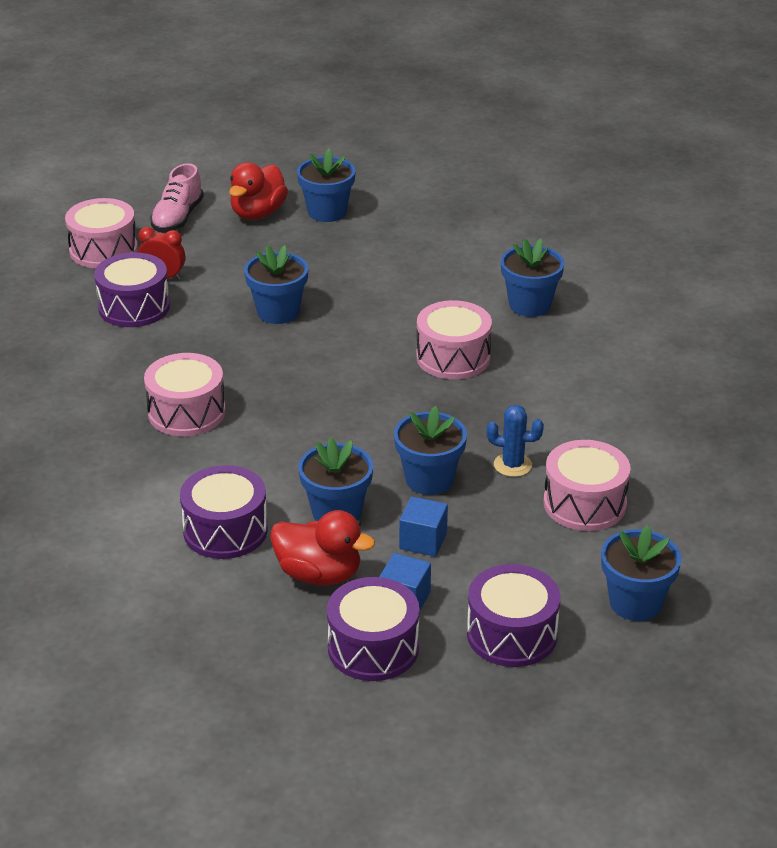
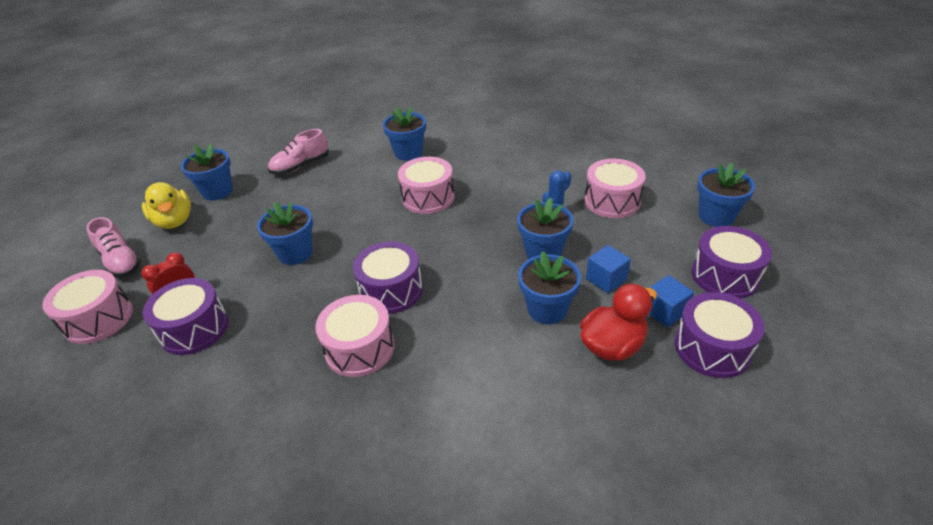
camera: 55 degrees left, 5 degrees up
purple drum [180,465,268,559] -> purple drum moved to [353,241,423,314]
red duck [229,162,288,219] -> yellow duck [142,182,191,229]
none -> pink shoe [268,129,329,175]

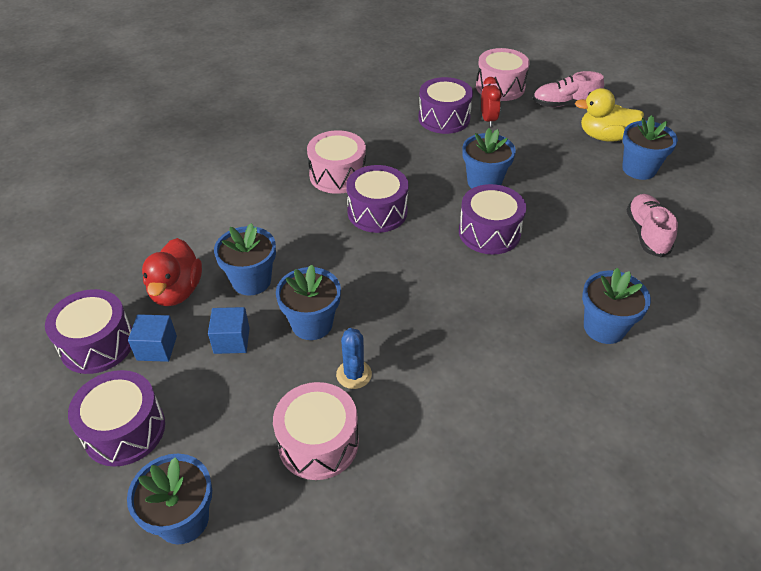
camera: 125 degrees right, 5 degrees up
pink drum [398,157,454,214] -> none
none -> purple drum [459,184,526,255]

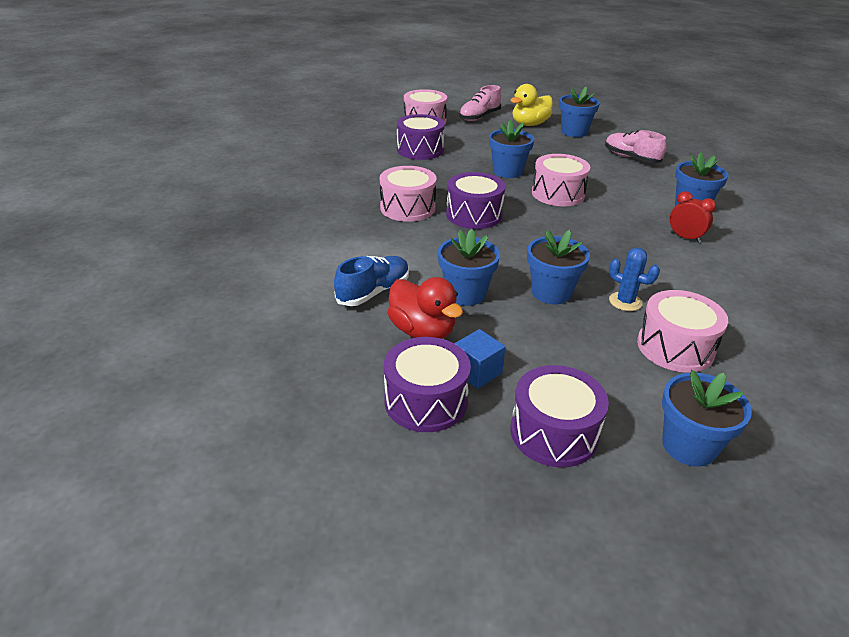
camera: 45 degrees left, 10 degrees down
blue cube [208,307,250,354] -> none
purple drum [459,184,526,255] -> pink drum [532,154,591,206]
red clock [481,77,502,127] -> red clock moved to [670,191,716,243]
none -> blue shoe [334,256,409,306]

